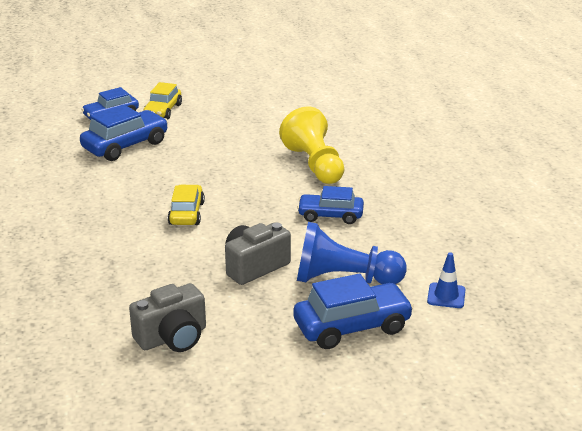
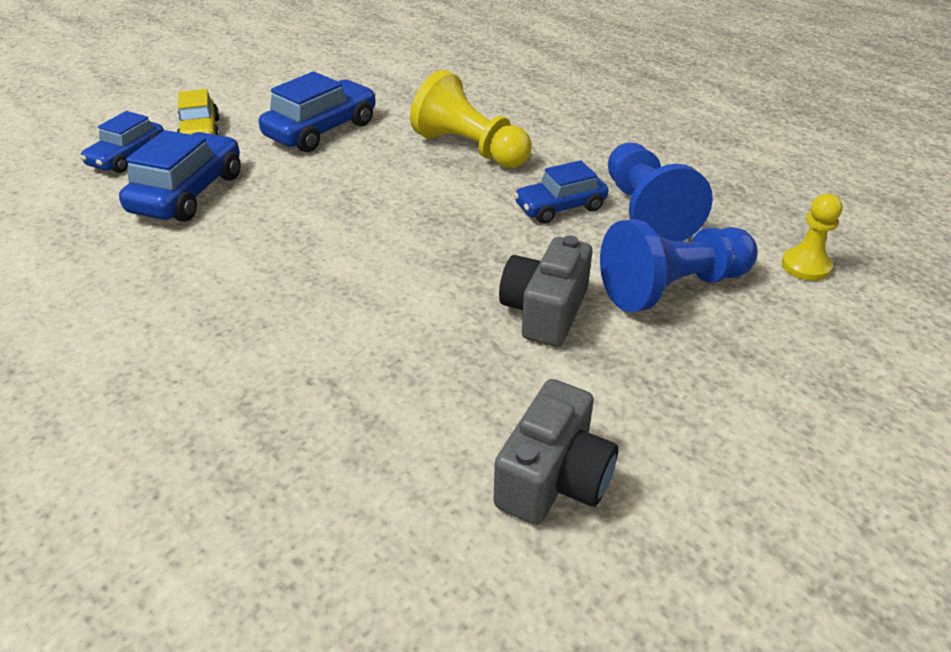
camera: 30 degrees left, 10 degrees up
yellow car [168,185,205,225] -> none
blue car [293,274,414,349] -> blue car moved to [259,72,376,152]
blue traffic cone [427,252,465,308] -> yellow pawn [781,194,843,281]
none -> blue pawn [608,142,713,242]

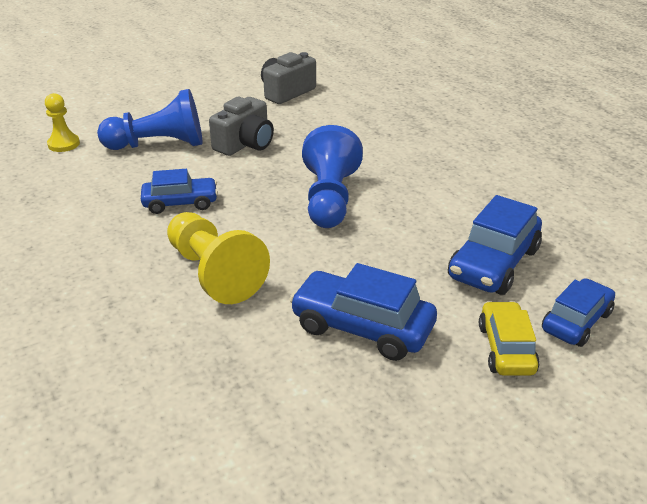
camera: 165 degrees left, 5 degrees down
blue car [259,72,376,152] -> blue car turned 60 degrees clockwise [289,263,437,361]
blue pawn [608,142,713,242] -> blue pawn moved to [302,125,363,228]

